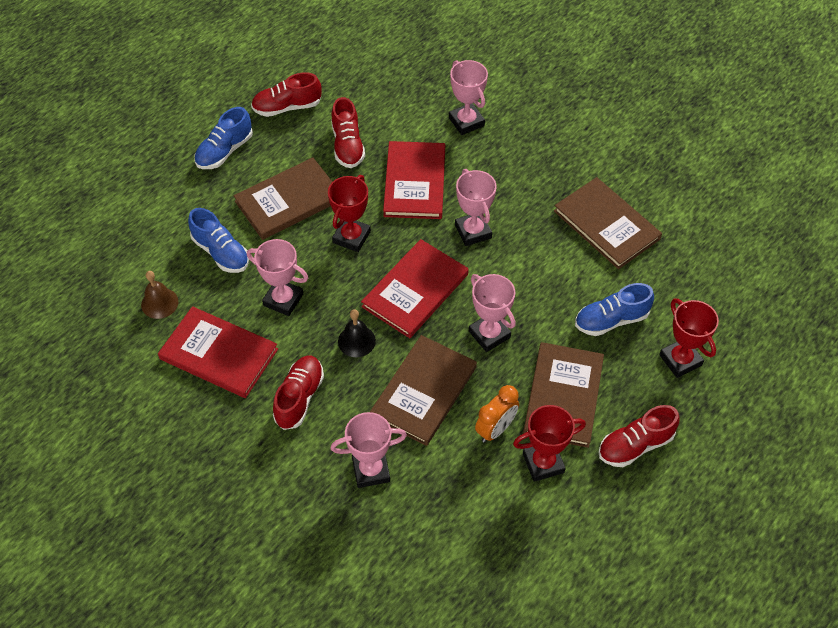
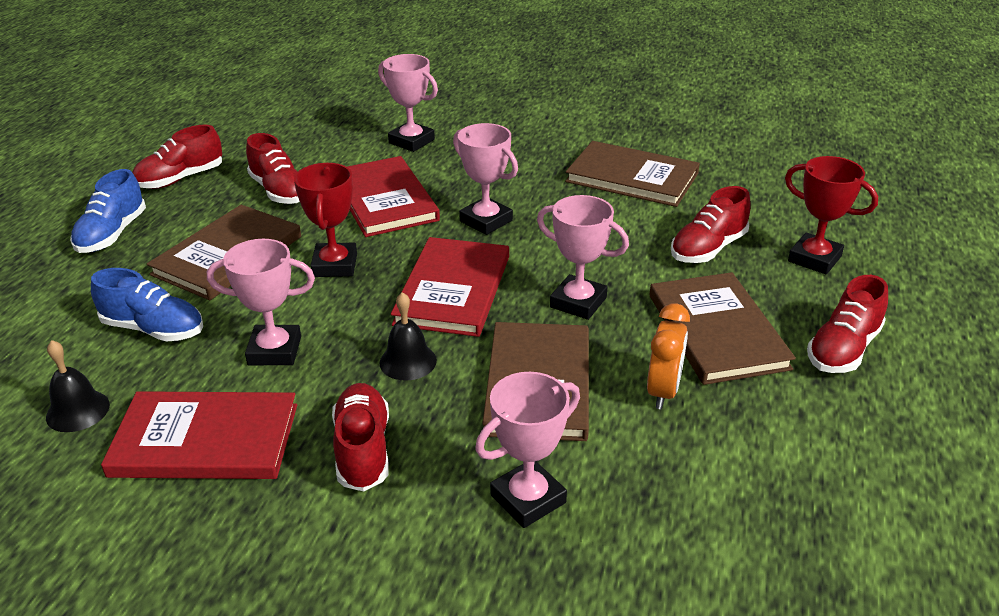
camera: 25 degrees left, 20 degrees down
brown bell [141,271,178,319] -> black bell [46,340,110,432]
red trophy [513,405,586,482] -> none
blue shoe [575,283,654,336] -> red shoe [671,186,750,263]

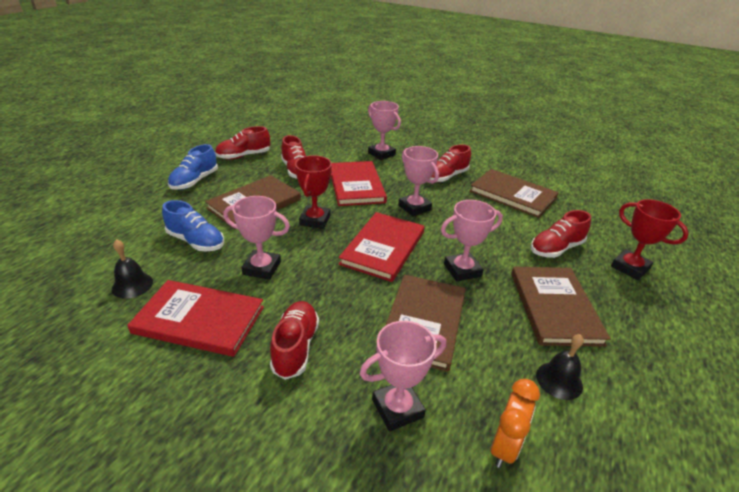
camera: 10 degrees right, 0 degrees up
black bell [380,292,437,380] -> black bell moved to [536,334,584,400]
pink trophy [537,195,629,320] -> pink trophy turned 60 degrees counterclockwise [441,200,503,282]
orange clock [647,303,690,409] -> orange clock moved to [490,379,540,468]
red shoe [807,275,888,373] -> red shoe moved to [430,144,471,182]

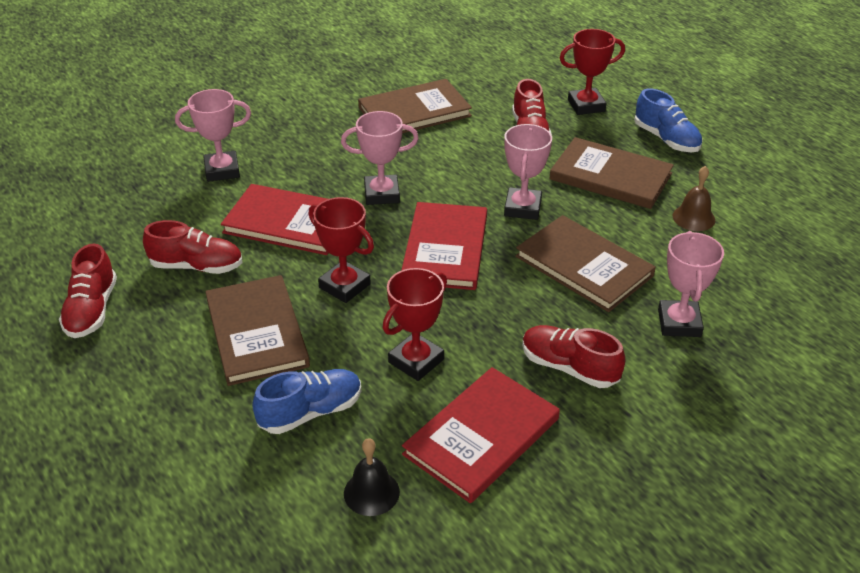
camera: 60 degrees left, 5 degrees up
blue shoe [168,144,218,190] -> blue shoe moved to [634,88,702,152]
pink trophy [223,196,290,280] -> red trophy [382,268,447,381]
red book [339,212,424,282] -> red book turned 45 degrees clockwise [401,202,487,290]
red shoe [430,144,471,182] -> none
orange clock [490,379,540,468] -> none
black bell [536,334,584,400] -> brown bell [672,166,715,231]

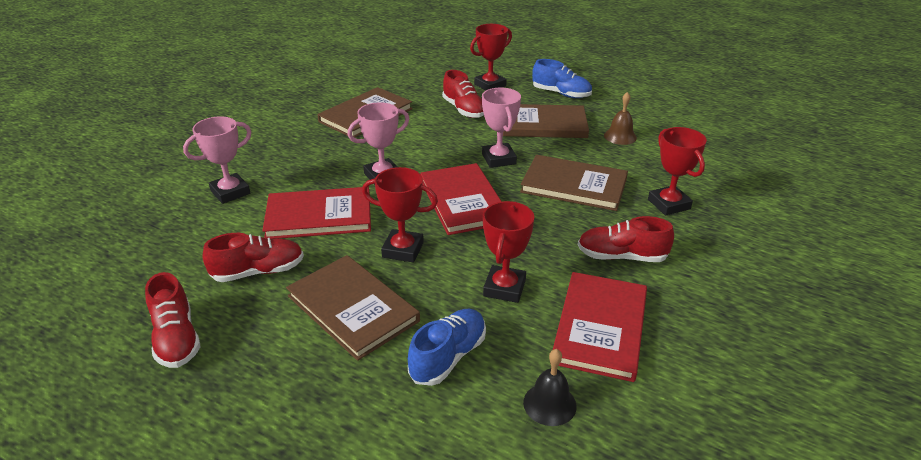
camera: 25 degrees left, 5 degrees down
pink trophy [658,231,724,337] -> red trophy [648,127,707,216]

